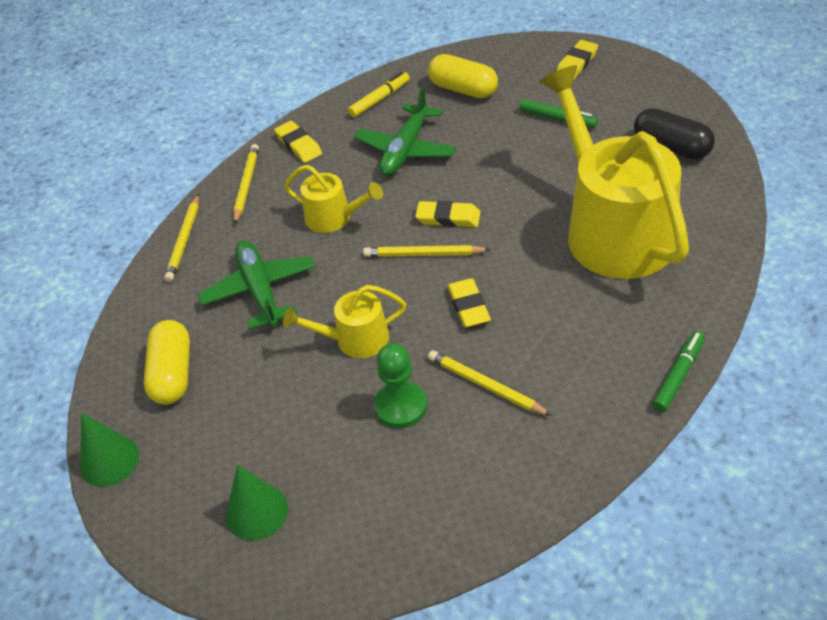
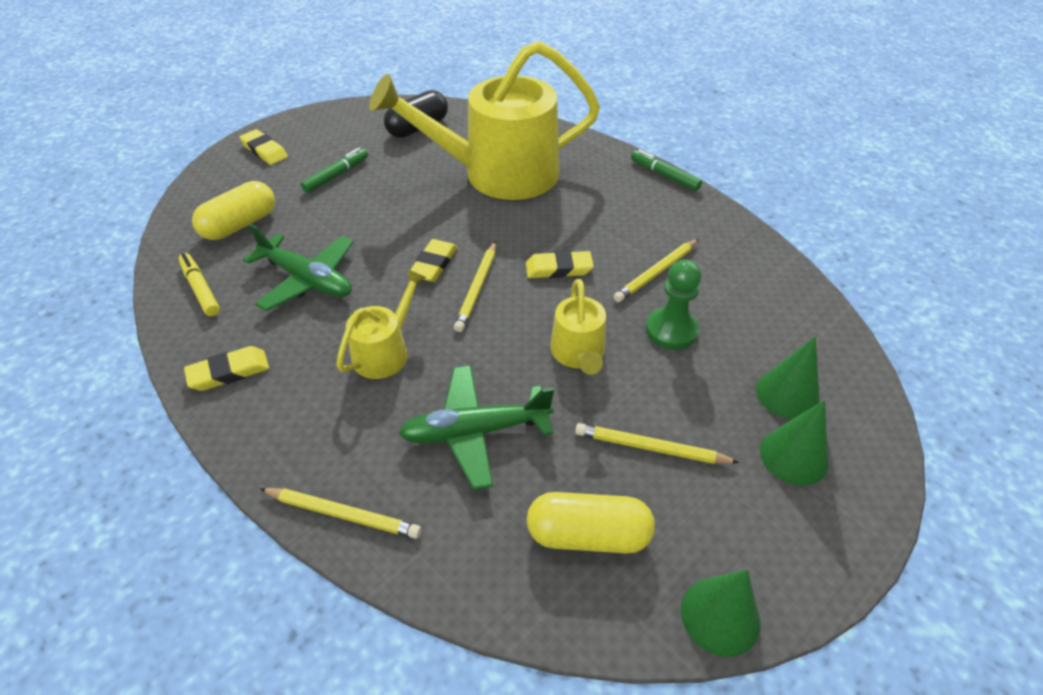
camera: 85 degrees left, 0 degrees up
yellow pencil [233,144,259,225] -> yellow pencil moved to [575,423,740,464]
none -> green cone [756,336,820,420]

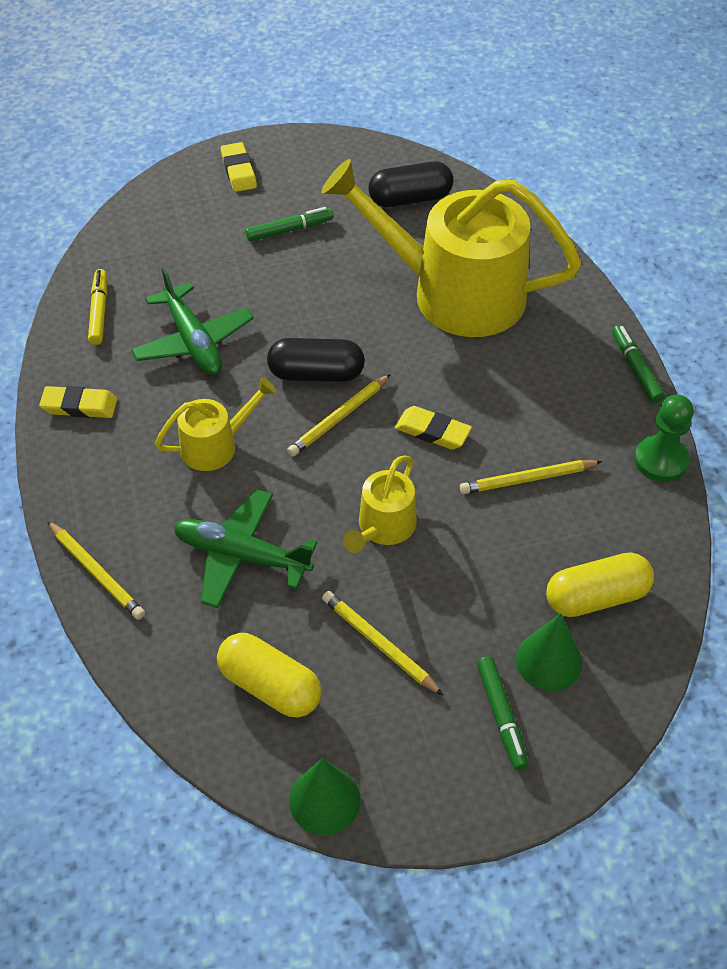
camera: 30 degrees right, 5 degrees up
yellow capsule [192,181,275,240] -> yellow capsule moved to [546,552,654,617]
yellow eraser [408,239,457,282] -> black capsule [267,338,365,382]
green pawn [646,260,701,350] -> green pawn moved to [634,394,694,482]
green cone [760,400,828,486] -> green marker [477,656,529,770]

